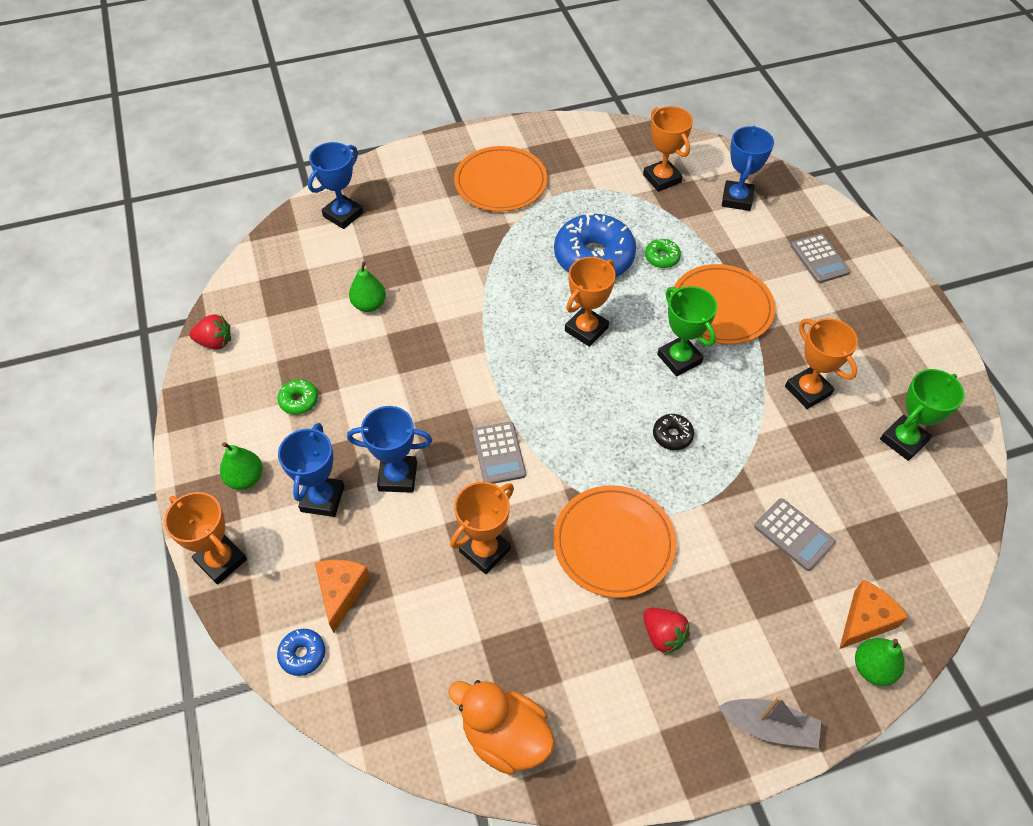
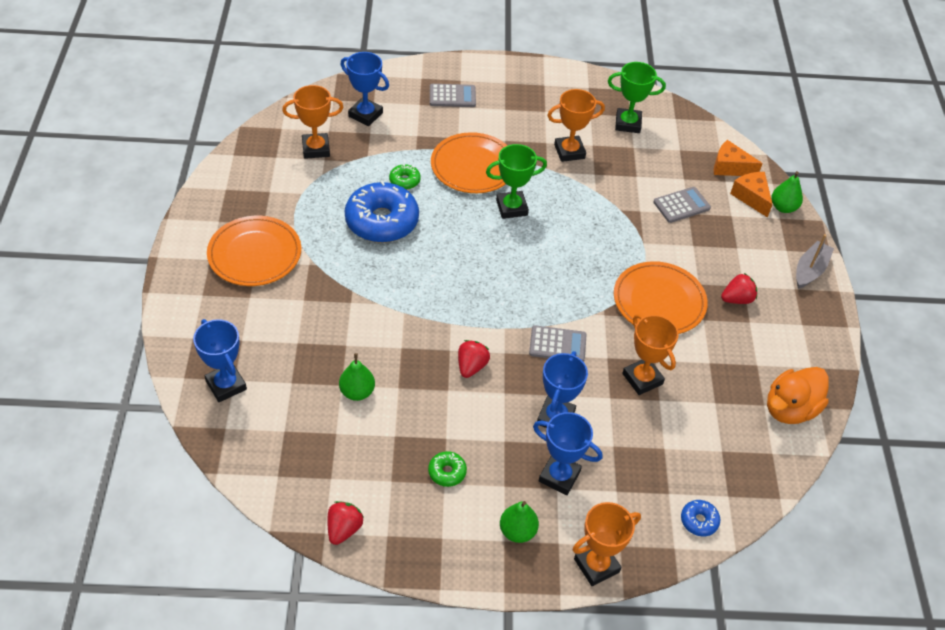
camera: 75 degrees left, 5 degrees down
orange cheese [315,560,370,633] -> orange cheese moved to [714,140,763,176]
orange trophy [565,257,616,347] -> none
black donut [653,414,694,450] -> none
green trophy [880,369,964,461] -> green trophy turned 60 degrees counterclockwise [608,62,666,133]
none -> red strawberry [458,340,490,378]

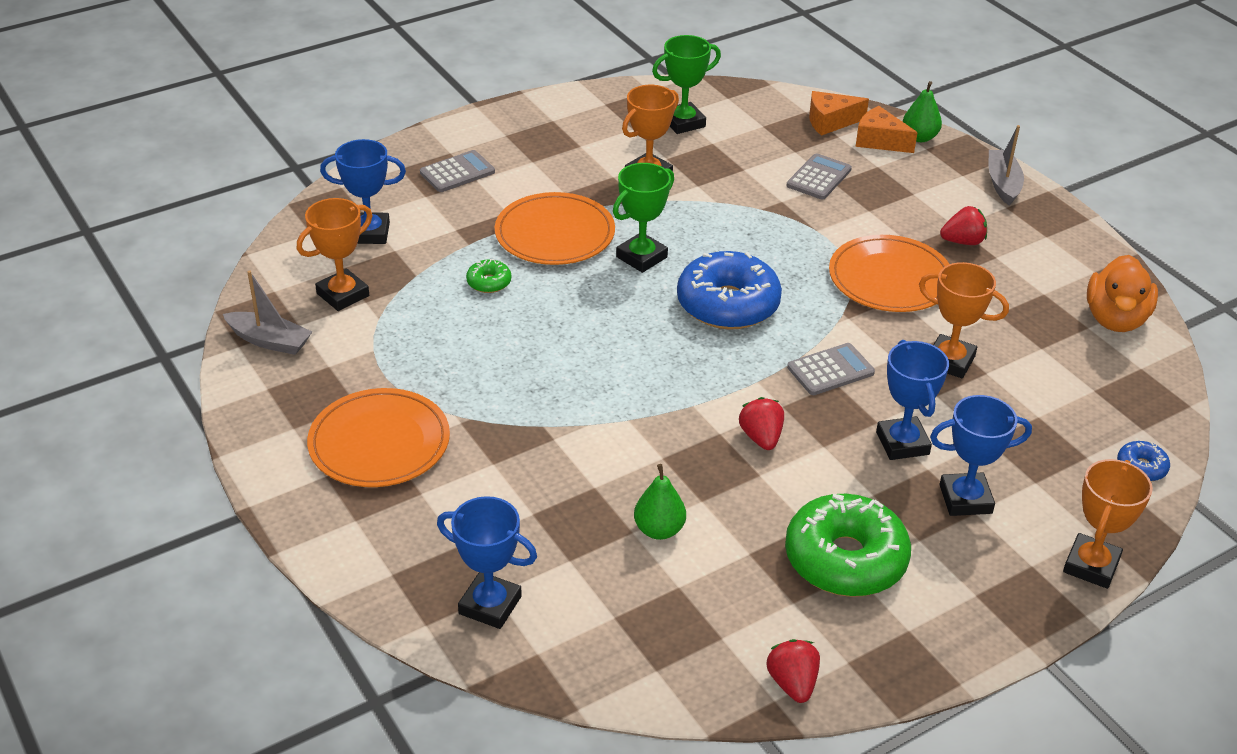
camera: 30 degrees left, 10 degrees down
blue donut [345,181,419,243] -> blue donut moved to [677,251,782,330]
green donut [428,451,467,487] -> green donut [785,493,911,597], size x2.28
green pear [500,501,539,543] -> none
red strawberry [721,273,757,304] -> red strawberry turned 45 degrees clockwise [940,206,987,245]
none -> grey boat [223,270,312,355]

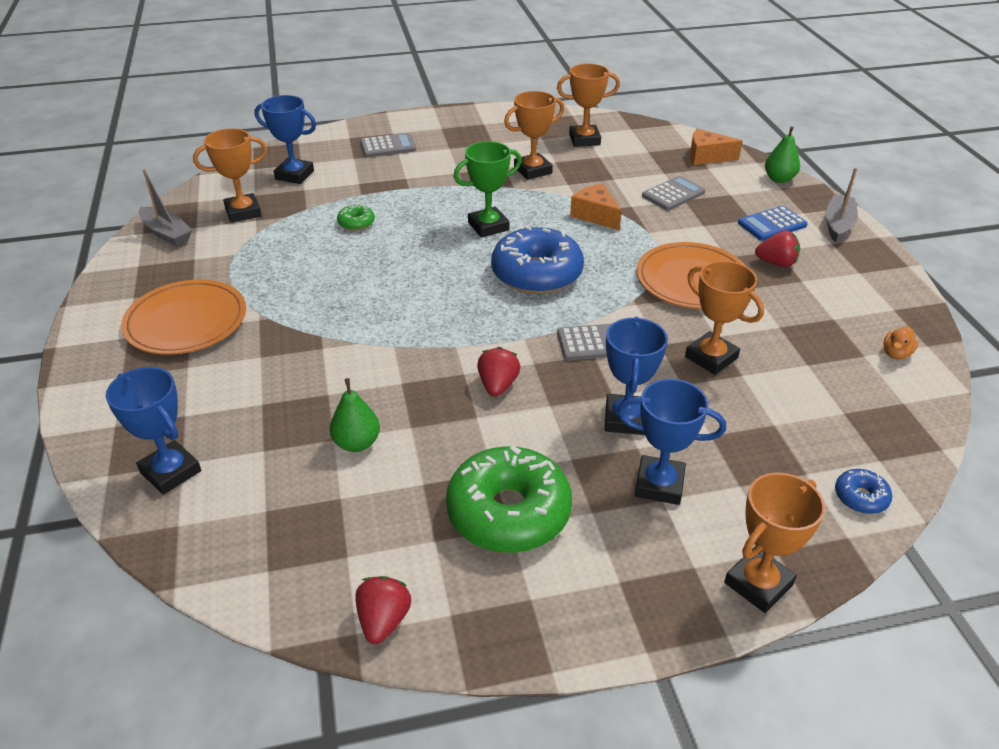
camera: 20 degrees right, 0 degrees up
orange plate [495,192,615,265] -> none
green trophy [652,35,721,134] -> orange trophy [557,63,620,147]
orange cheese [856,106,918,153] -> orange cheese moved to [570,183,622,231]
orange duck [1087,255,1158,332] -> orange duck [883,327,918,359], size x0.46
none -> blue calculator [738,206,808,241]

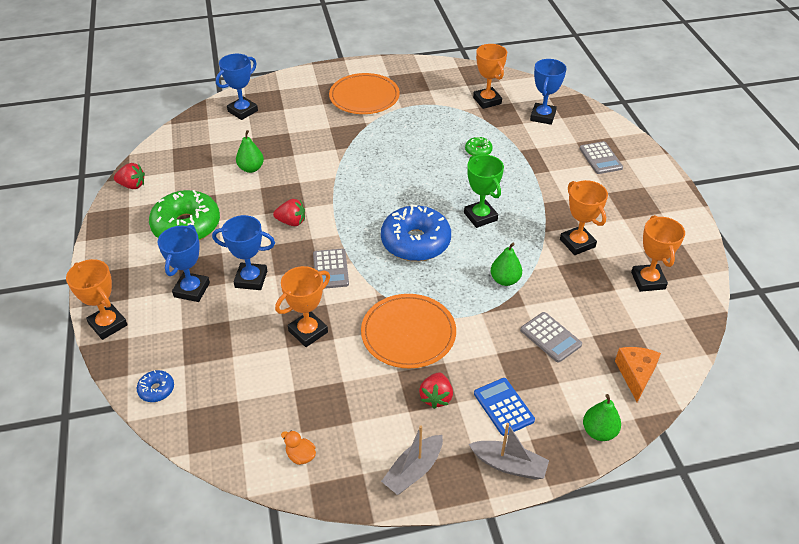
camera: 90 degrees right, 5 degrees up
grey boat [139,169,192,246] -> grey boat moved to [381,425,443,495]
orange cheese [570,183,622,231] -> green pear [491,242,522,286]

